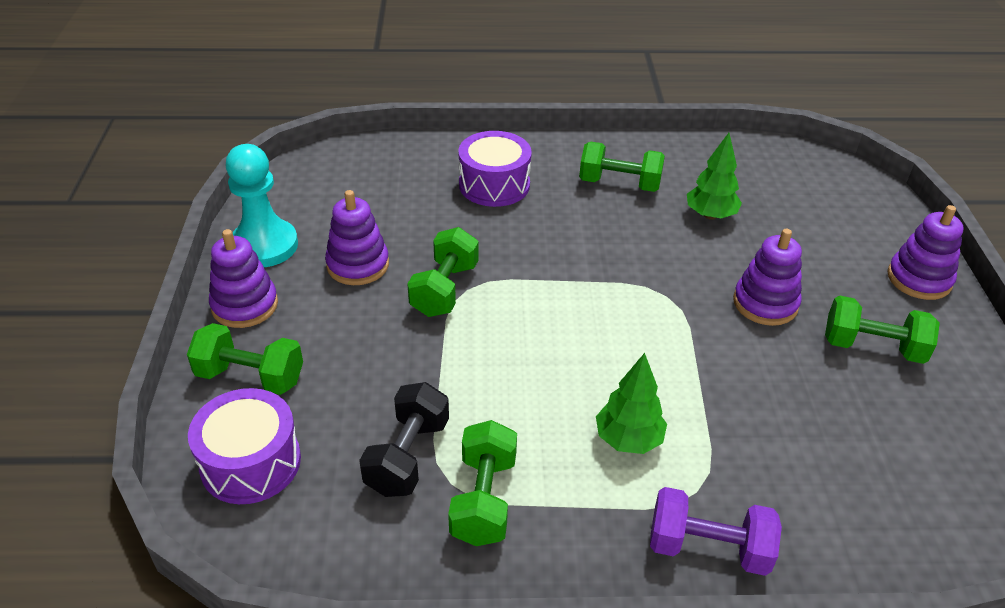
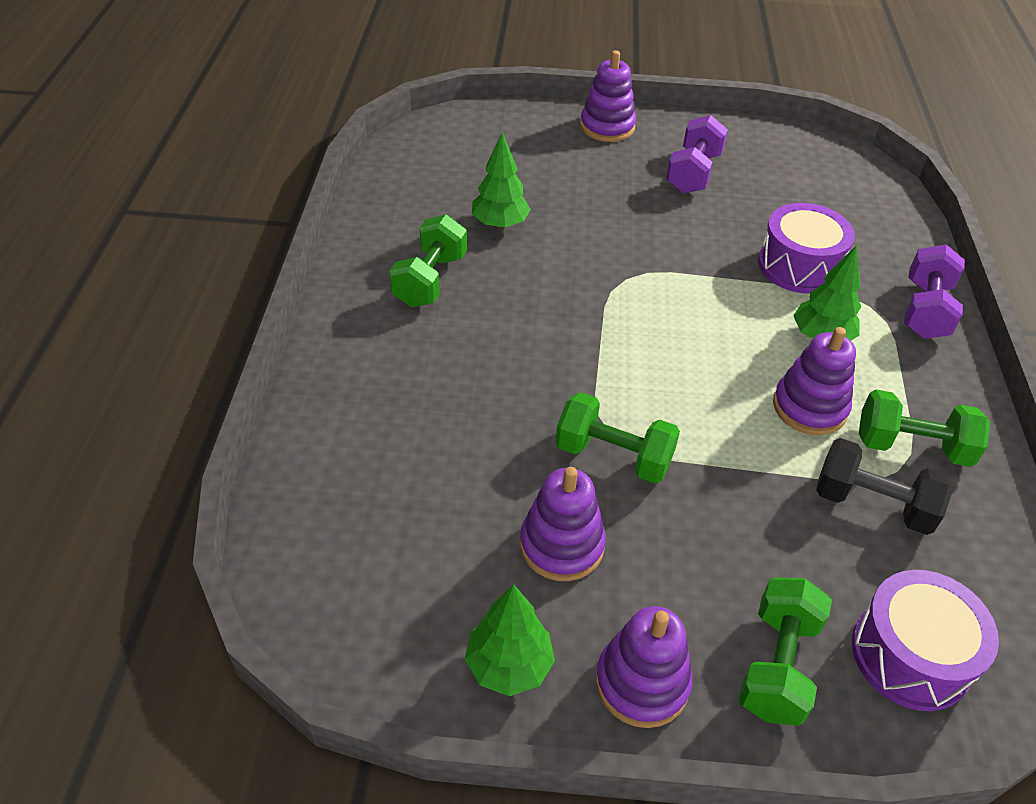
camera: 85 degrees left, 5 degrees up
turquoise pawn [226,144,298,267] -> green tree [465,584,555,696]
purple drum [458,131,532,207] -> purple drum moved to [758,203,855,293]
purple stacking toy [733,229,802,326] -> purple stacking toy moved to [773,327,856,435]
green dumbbell [825,295,940,364] -> purple dumbbell [666,115,728,193]

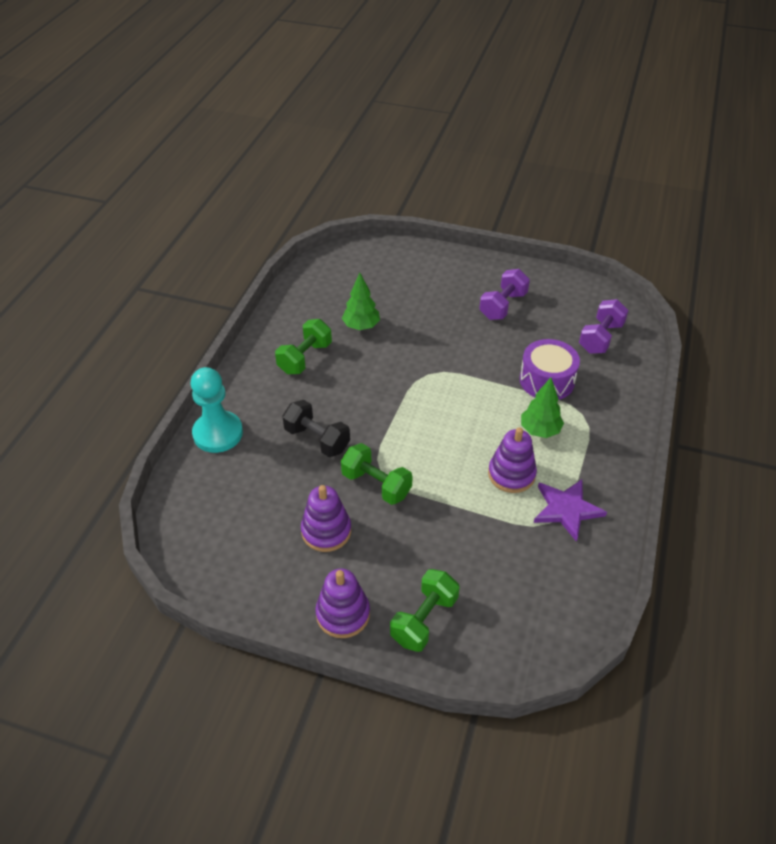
camera: 15 degrees right, 0 degrees up
green tree [465,584,555,696] -> none
purple stacking toy [580,50,636,142] -> none
black dumbbell [816,438,953,535] -> black dumbbell moved to [282,400,350,457]
purple drum [852,570,999,711] -> none
green dumbbell [859,389,990,467] -> purple star [534,479,607,542]
purple dumbbell [904,244,965,339] -> purple dumbbell moved to [579,299,629,354]
none -> turquoise pawn [191,367,243,453]

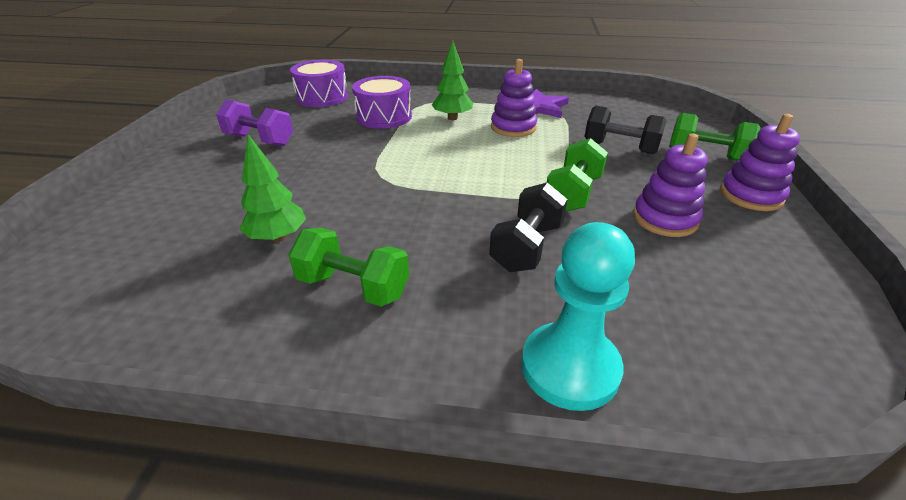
camera: 100 degrees left, 10 degrees down
purple dumbbell [579,299,629,354] -> purple drum [290,60,348,107]
none -> black dumbbell [584,106,667,154]

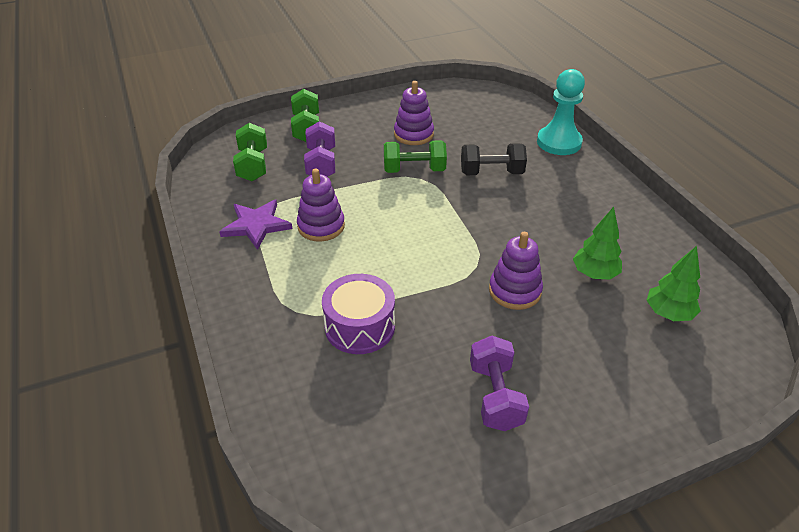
camera: 120 degrees left, 5 degrees up
green dumbbell [288,228,409,307] -> green dumbbell moved to [233,123,267,181]
purple drum [290,60,348,107] -> none
green tree [432,40,473,120] -> green tree moved to [646,246,701,321]
black dumbbell [584,106,667,154] -> purple dumbbell [304,121,335,177]
purple stacking toy [720,114,800,211] -> purple stacking toy moved to [489,232,543,310]

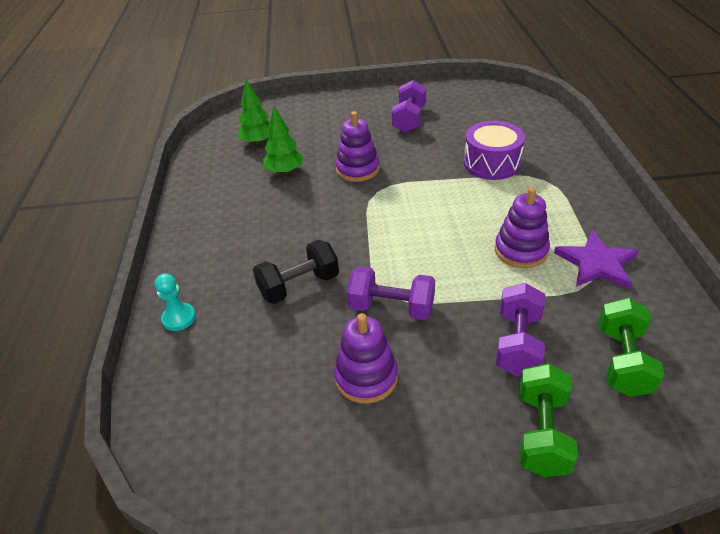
camera: 160 degrees left, 0 degrees up
green dumbbell [384,140,447,173] -> purple dumbbell [347,267,435,320]
black dumbbell [461,143,527,175] -> black dumbbell turned 45 degrees counterclockwise [253,240,339,304]
turquoise pawn [537,69,585,155] -> turquoise pawn [155,274,196,331], size x0.54

